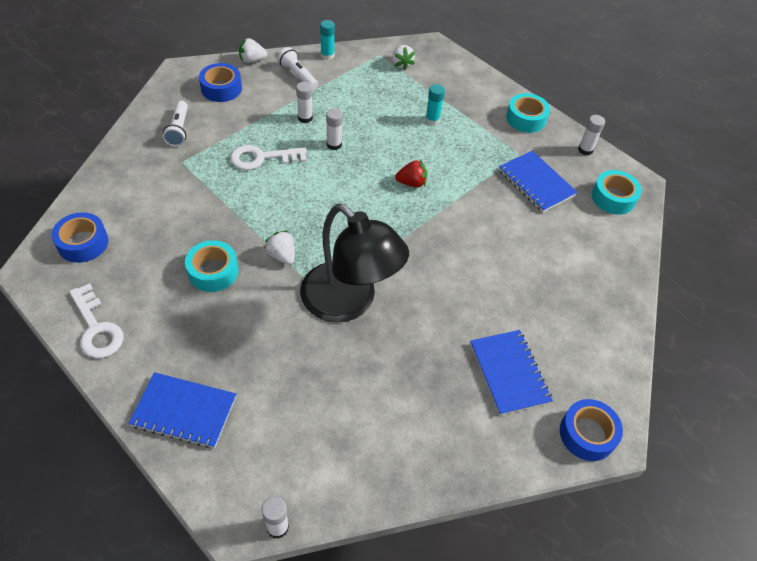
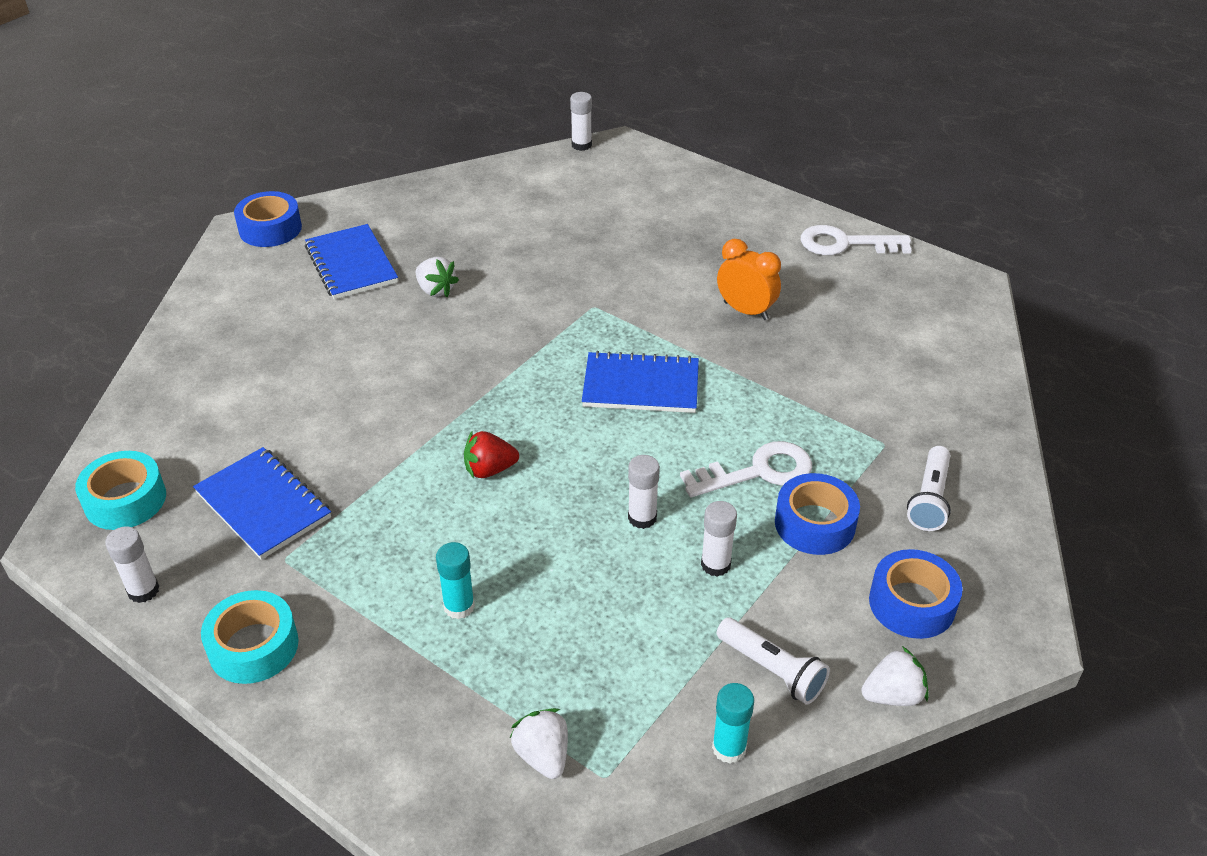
camera: 175 degrees right, 10 degrees down
blue tape [51,212,108,263] -> blue tape moved to [775,473,860,555]
white key [69,283,124,358] -> white key turned 45 degrees counterclockwise [800,225,911,255]
blue notebook [128,372,236,448] -> blue notebook moved to [582,351,699,413]
white flashlight [163,101,188,146] -> white flashlight turned 150 degrees counterclockwise [907,446,951,531]
turquoise tape [185,240,238,292] -> orange clock [717,239,781,320]
white strawberry [264,230,295,265] -> white strawberry moved to [416,257,459,297]
black lamp [300,204,409,323] -> none

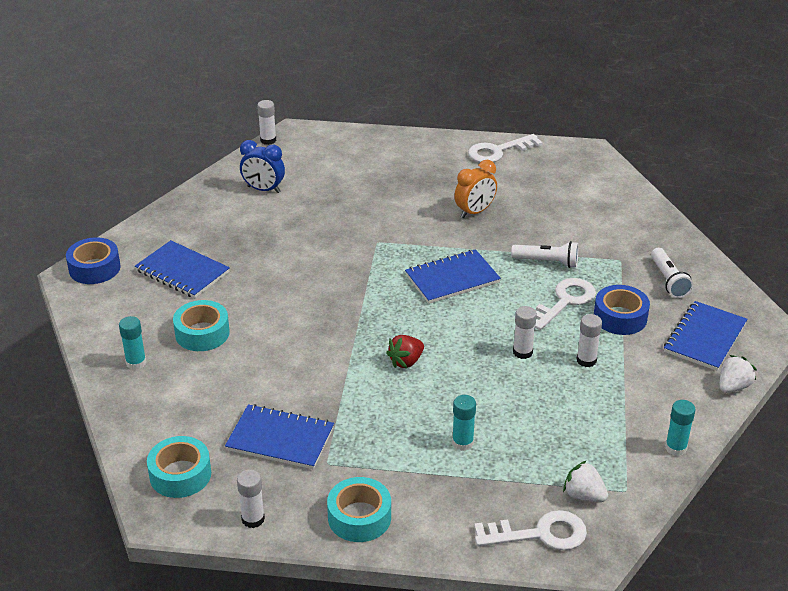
camera: 30 degrees left, 5 degrees down
white strawberry [416,257,459,297] -> none
orange clock [717,239,781,320] -> orange clock turned 135 degrees clockwise [454,160,497,218]
white flashlight [717,617,830,705] -> white flashlight moved to [511,241,578,268]
blue tape [869,549,963,639] -> blue notebook [664,301,747,371]
none -> turquoise glue stick [119,316,146,370]
none -> turquoise tape [173,300,230,351]
none -> blue clock [240,140,285,193]
none -> white key [474,510,587,550]

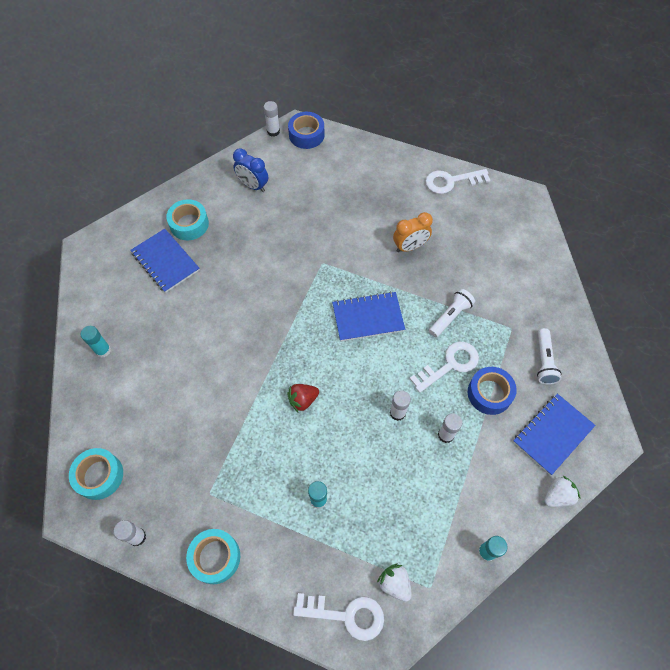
camera: 15 degrees right, 25 degrees up
blue tape [66,237,121,284] -> blue tape moved to [288,112,324,149]
turquoise tape [173,300,230,351] -> turquoise tape moved to [166,199,209,240]
blue notebook [225,404,334,469] -> none
white flashlight [511,241,578,268] -> white flashlight turned 75 degrees counterclockwise [429,289,475,337]

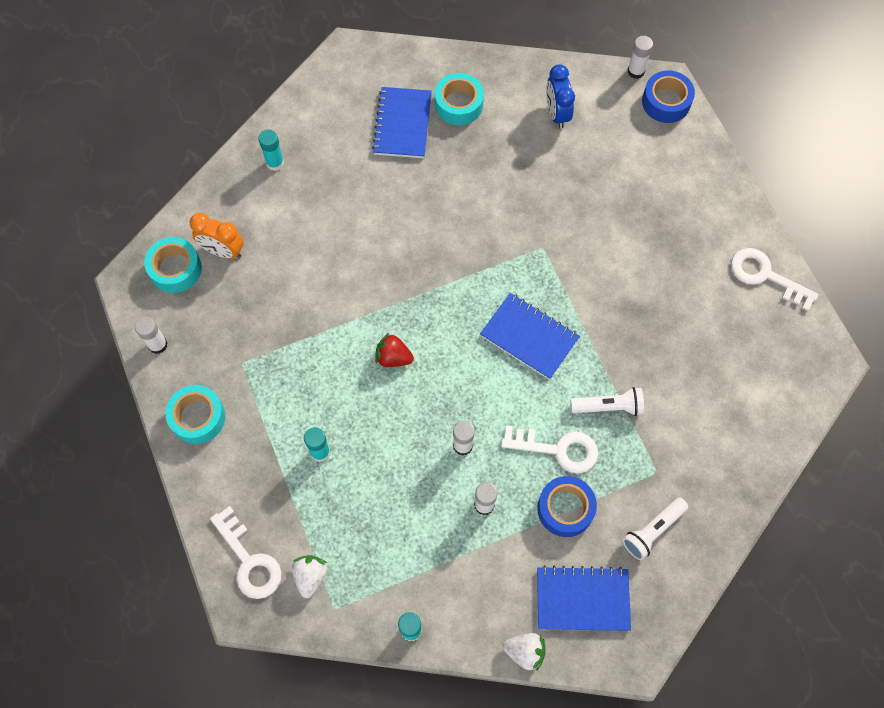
camera: 45 degrees right, 5 degrees up
orange clock [393,212,433,252] -> orange clock moved to [190,213,243,259]

